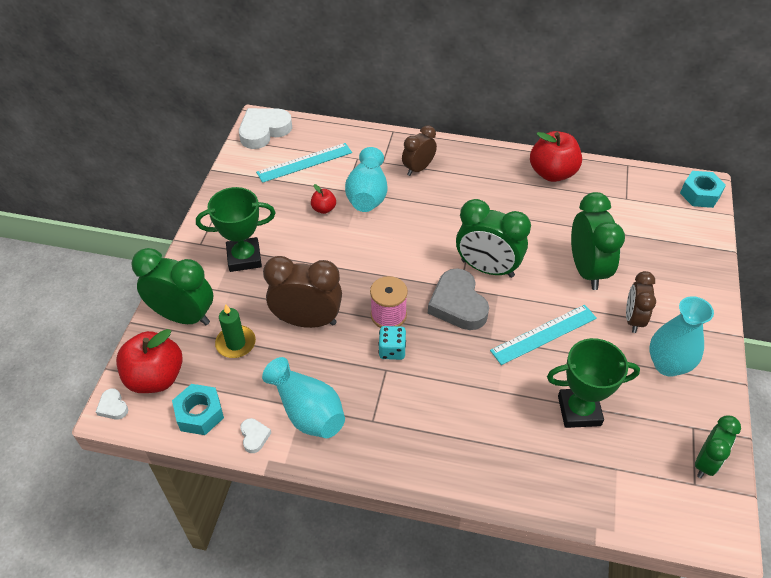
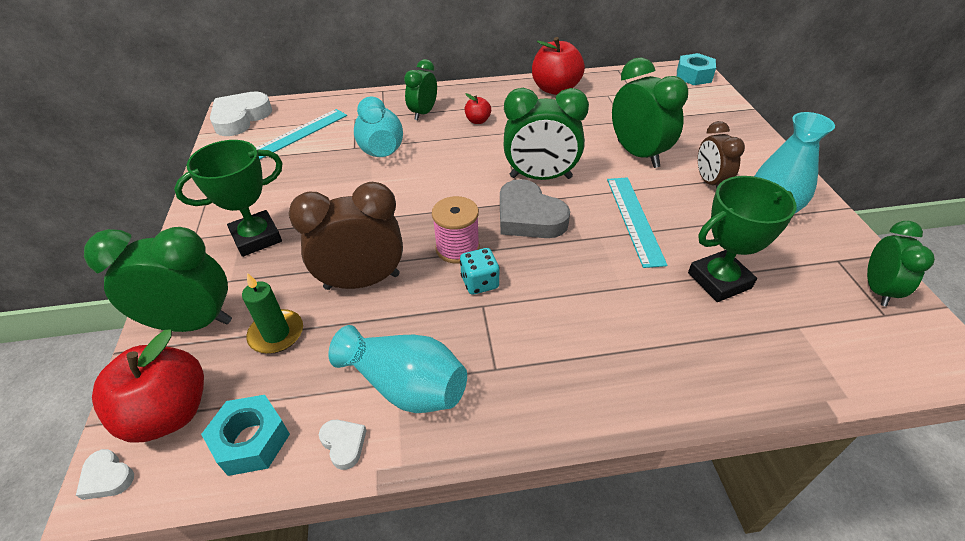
camera: 20 degrees left, 5 degrees down
red apple [311,184,336,214] -> red apple moved to [465,93,491,124]
brown clock [402,125,437,176] -> green clock [404,59,437,120]
turquoise ruler [490,305,597,365] -> turquoise ruler turned 45 degrees counterclockwise [607,177,668,268]

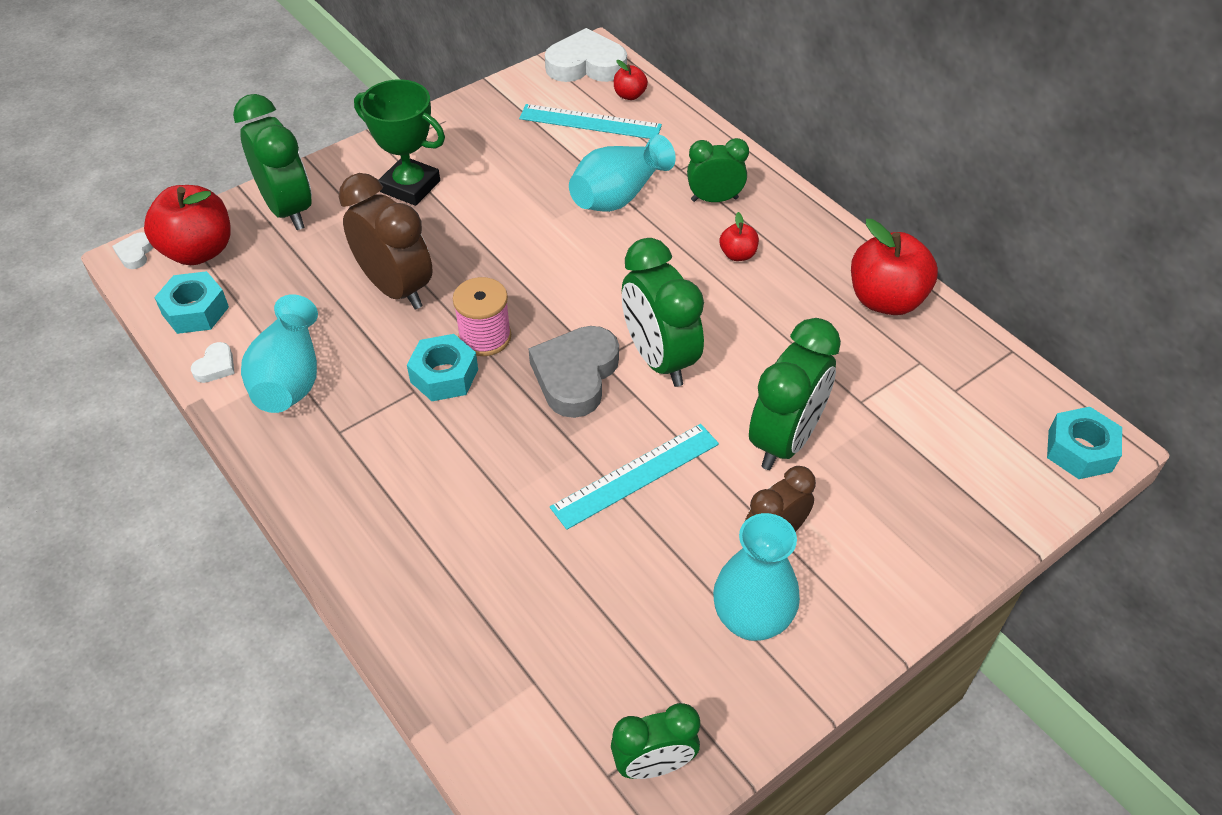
camera: 60 degrees right, 5 degrees up
green candle [242,273,303,354] -> none
turquoise dice [460,248,500,295] -> turquoise nut [407,334,478,401]
green trophy [688,176,796,302] -> none
none -> red apple [614,60,648,100]

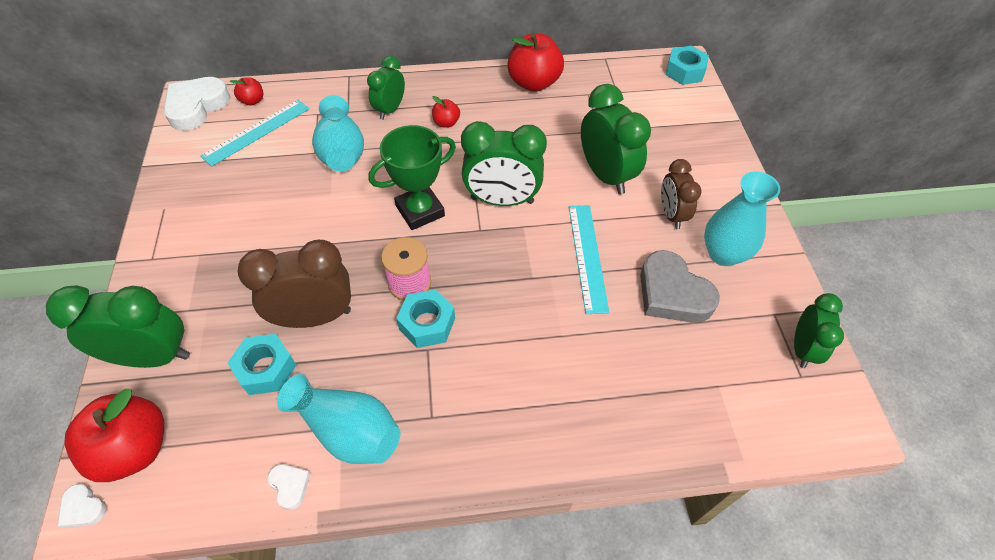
camera: 60 degrees left, 5 degrees up
turquoise nut [154,271,229,334] -> turquoise nut moved to [227,334,296,395]
green trophy [354,79,445,206] -> green trophy moved to [369,125,456,230]
grey heart [529,326,619,418] -> grey heart moved to [640,250,720,323]

